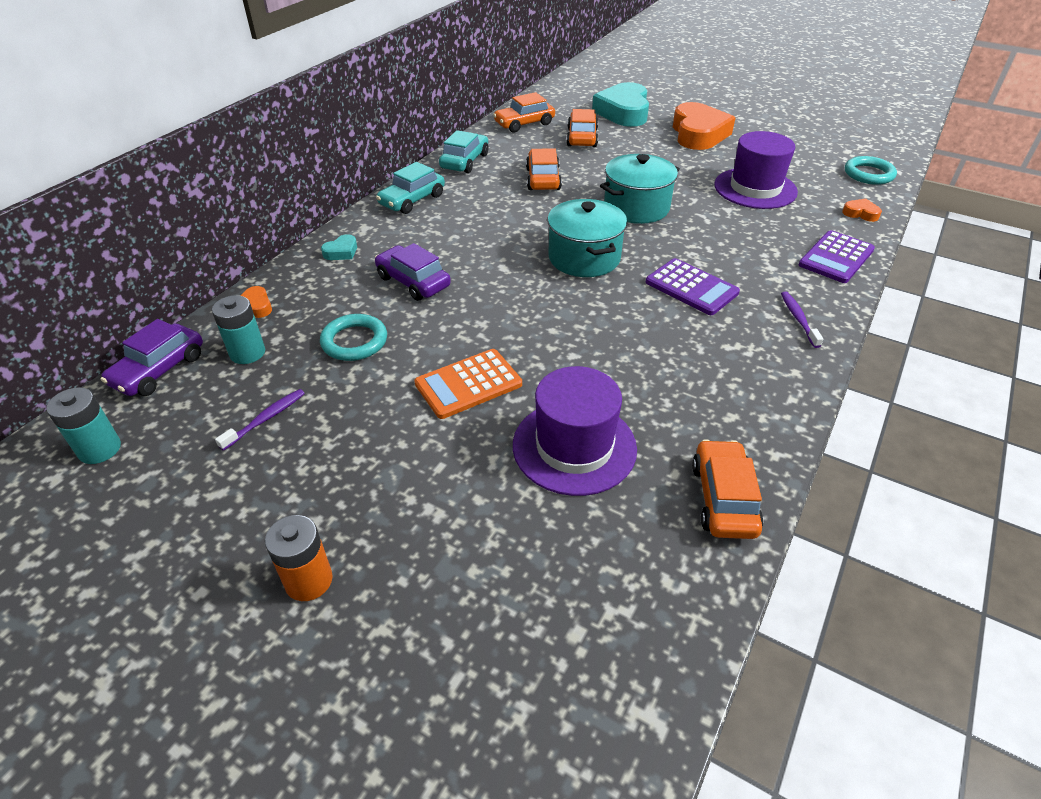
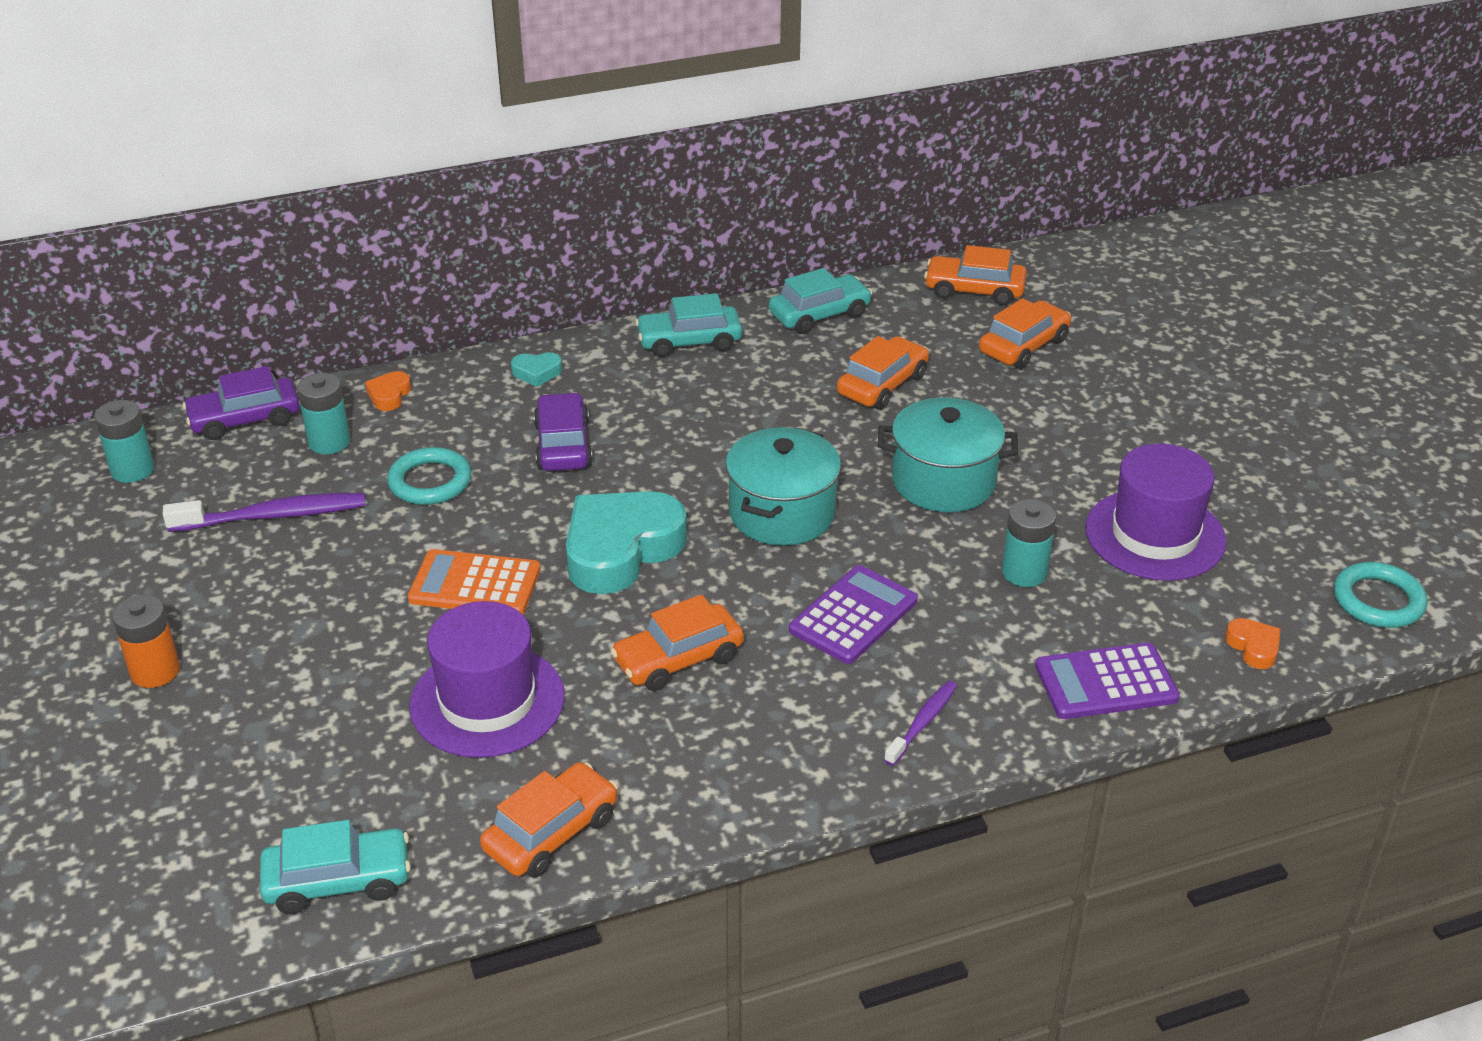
camera: 40 degrees right, 5 degrees down
purple toothbrush [215,389,305,451] -> purple toothbrush [163,493,366,532], size x1.71
turquoise heart [592,82,649,127] -> turquoise heart moved to [566,491,687,594]
purple calculator [645,258,740,315] -> purple calculator turned 135 degrees counterclockwise [789,565,918,664]
orange heart [673,102,735,150] -> none
none -> turquoise car [260,820,411,914]
none -> orange car [611,594,744,691]
none -> turquoise battery [1002,499,1056,587]

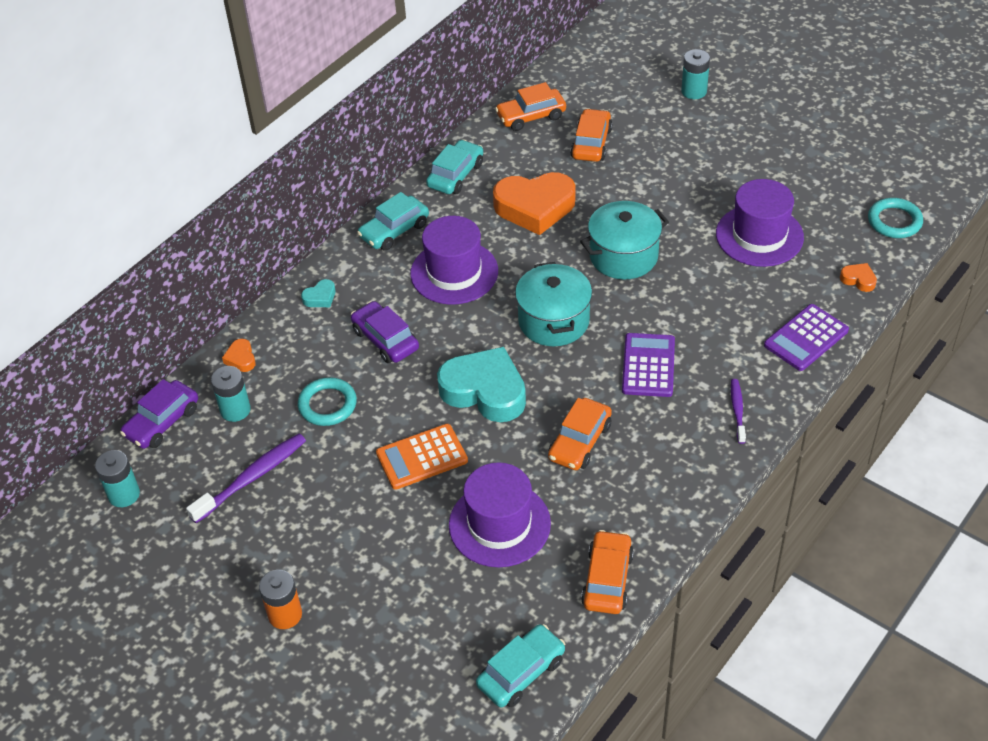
camera: 30 degrees left, 10 degrees up
turquoise heart [566,491,687,594] -> turquoise heart turned 105 degrees clockwise [437,347,526,422]
orange car [837,336,929,409] -> orange heart [493,172,575,235]
turquoise battery [1002,499,1056,587] -> turquoise battery moved to [681,49,710,99]
none -> purple hat [410,216,498,305]

